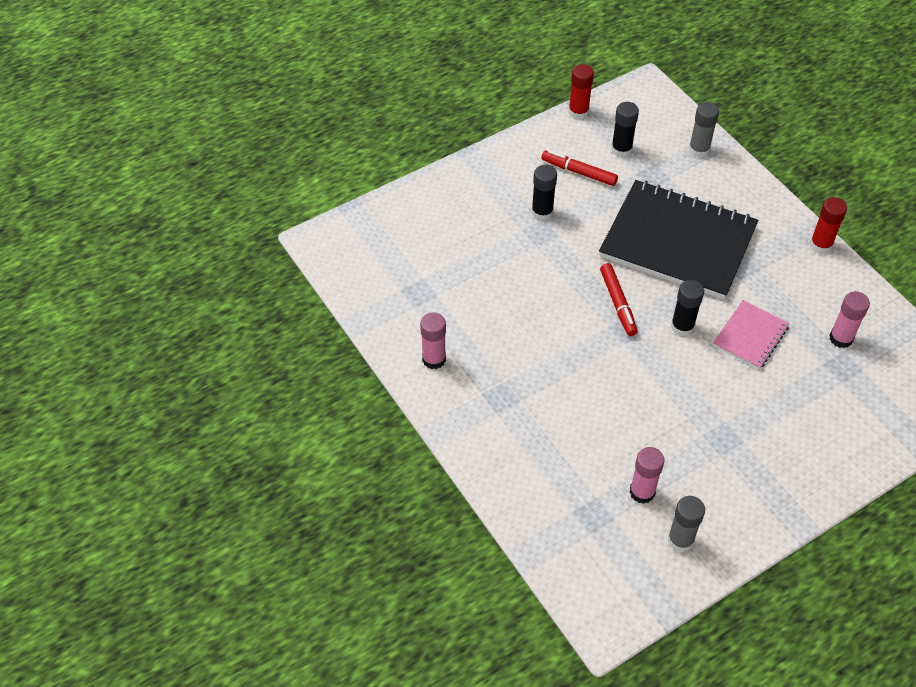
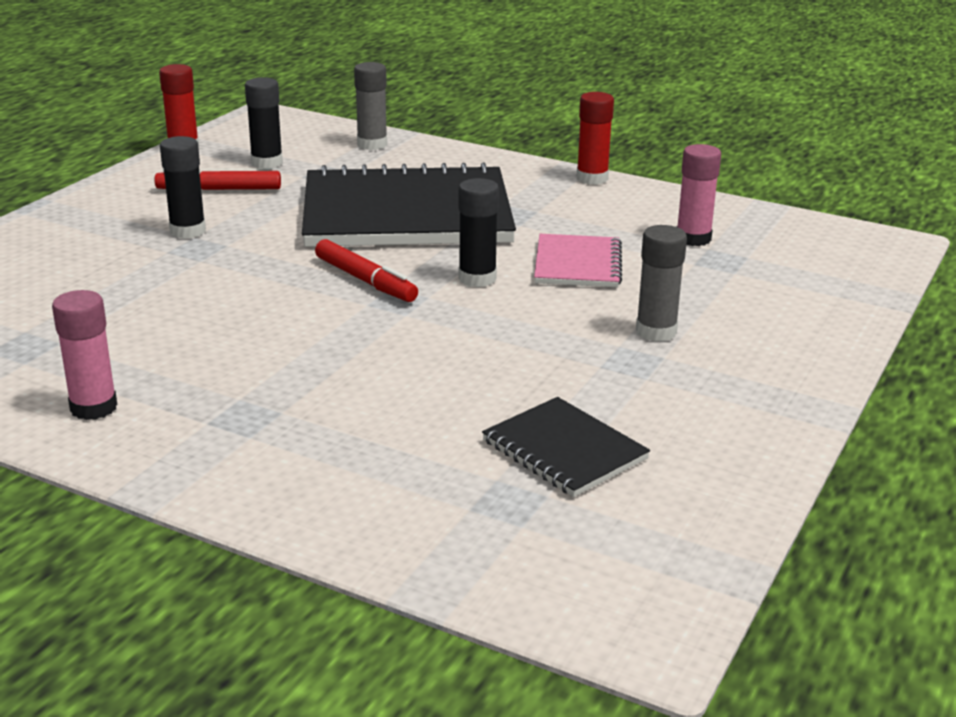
camera: 30 degrees left, 25 degrees down
pink glue stick [629,447,665,504] -> black notebook [482,397,650,497]
grey glue stick [668,496,705,552] -> grey glue stick moved to [636,225,687,342]

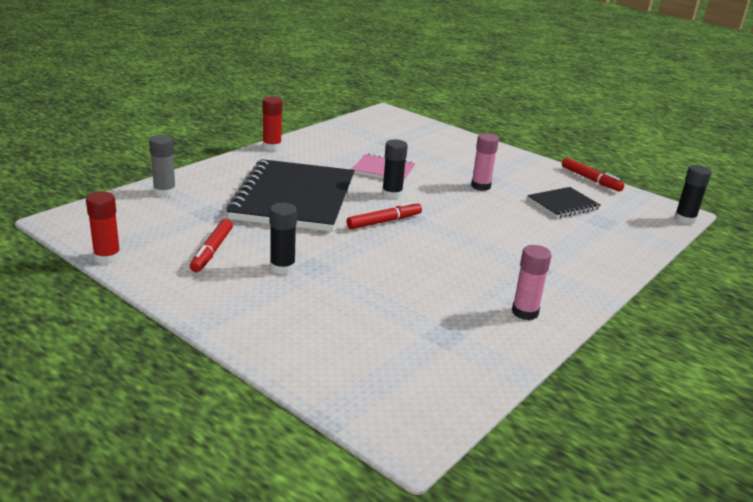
camera: 80 degrees left, 0 degrees up
black glue stick [245,77,283,169] -> black glue stick moved to [674,165,712,225]
grey glue stick [636,225,687,342] -> none
pink glue stick [677,144,721,246] -> pink glue stick moved to [471,133,499,191]
none -> red marker [562,158,624,191]

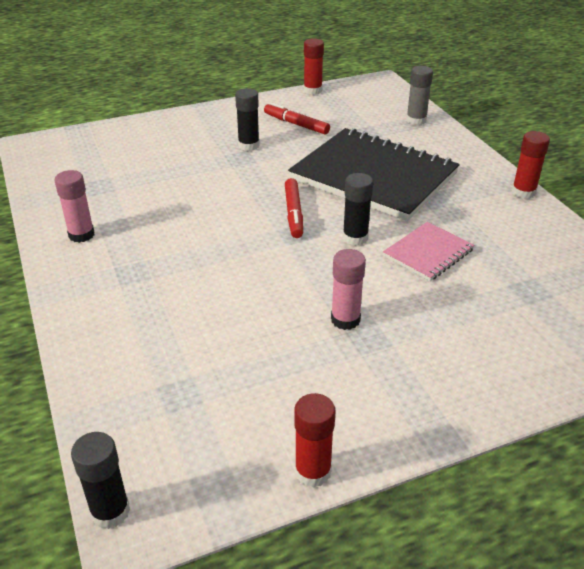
camera: 120 degrees right, 10 degrees up
black notebook [527,187,601,218] -> none
red marker [562,158,624,191] -> red glue stick [294,393,336,487]

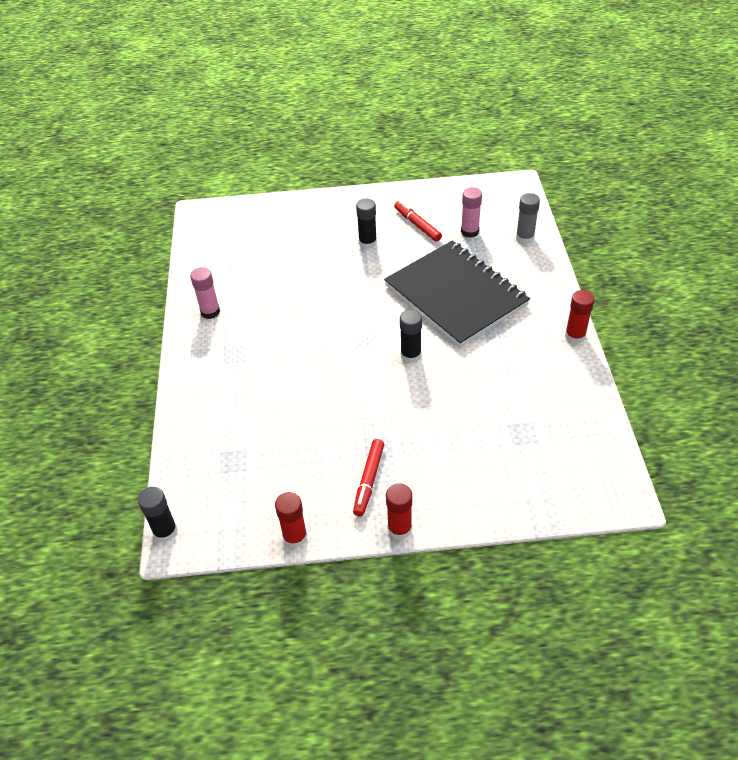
camera: 20 degrees right, 10 degrees up
red marker [285,178,303,238] -> red marker moved to [353,439,384,516]
red glue stick [304,39,324,95] -> red glue stick moved to [386,483,412,540]
pink glue stick [331,249,366,330] -> pink glue stick moved to [461,187,482,238]
pink notebook [383,222,474,281] -> none

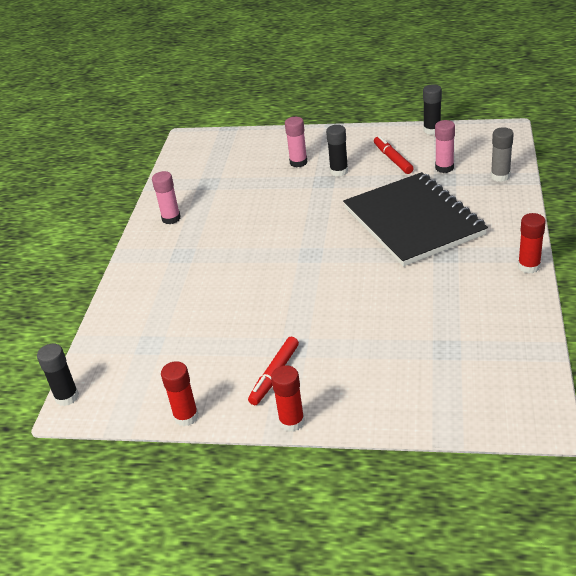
camera: 15 degrees right, 10 degrees down
black glue stick [400,310,422,363] -> black glue stick moved to [423,84,442,135]
none -> pink glue stick [285,117,307,167]

